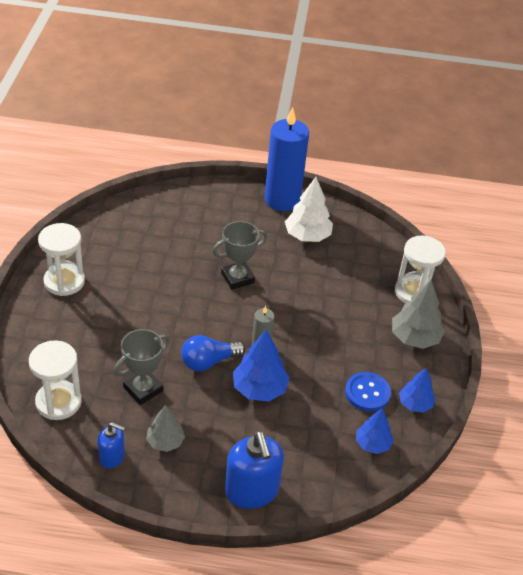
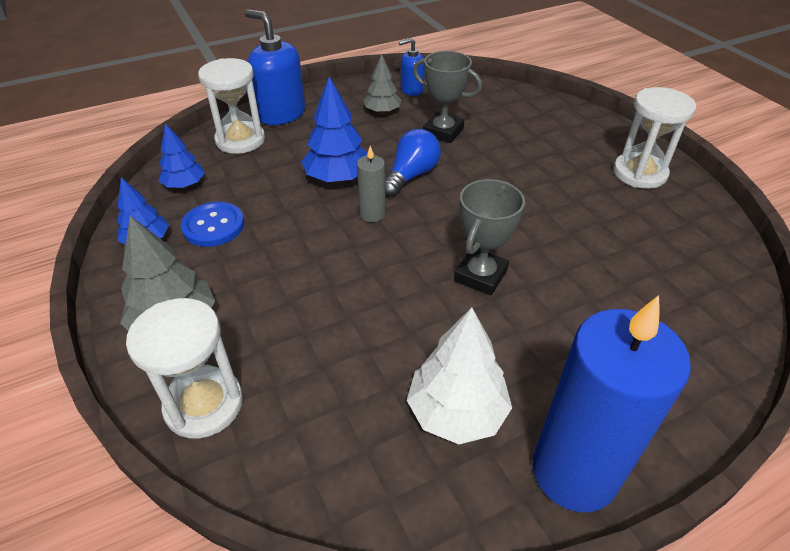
camera: 150 degrees right, 0 degrees up
white hourglass [29,340,82,420] -> white hourglass moved to [198,58,265,154]
grey trophy [114,329,170,405] -> grey trophy turned 75 degrees counterclockwise [413,51,482,143]

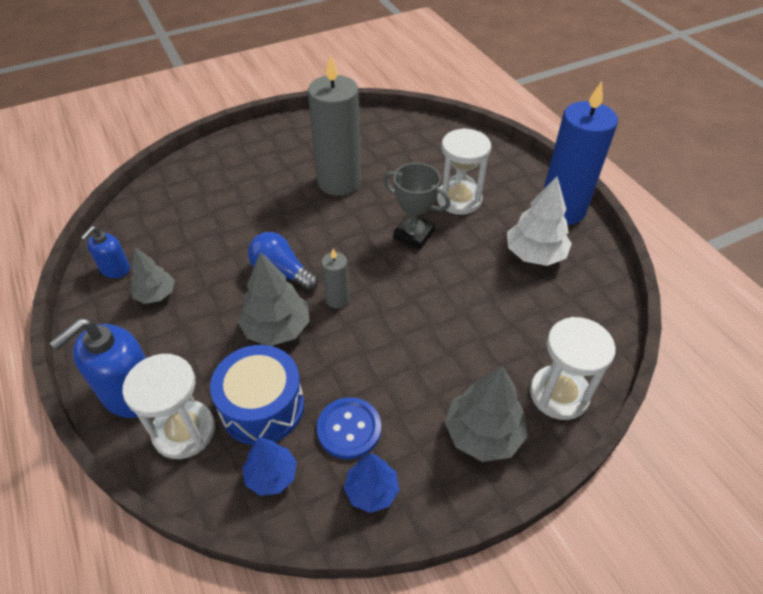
camera: 90 degrees left, 5 degrees up
blue tree [301,76,368,182] -> grey tree [238,252,310,346]
blue soap dispenser [399,38,424,96] -> blue soap dispenser turned 45 degrees clockwise [81,226,130,278]
grey trophy [413,51,482,143] -> none
white hourglass [613,87,696,189] -> white hourglass moved to [437,128,491,215]
none -> blue drum [210,345,304,445]
none -> grey candle [308,54,361,196]

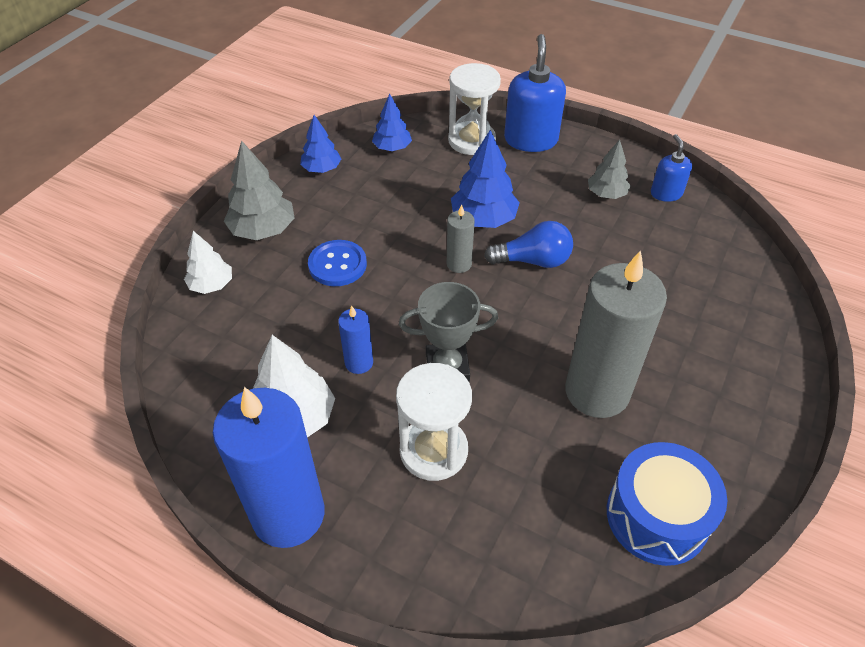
camera: 145 degrees right, 0 degrees up
blue drum [210,345,304,445] -> blue drum moved to [607,442,727,566]
grey tree [238,252,310,346] -> blue tree [451,130,520,228]
blue button [317,397,381,459] -> blue button moved to [308,240,367,286]
white hourglass [530,317,616,420] -> white tree [184,231,232,294]
none -> blue candle [338,306,373,374]

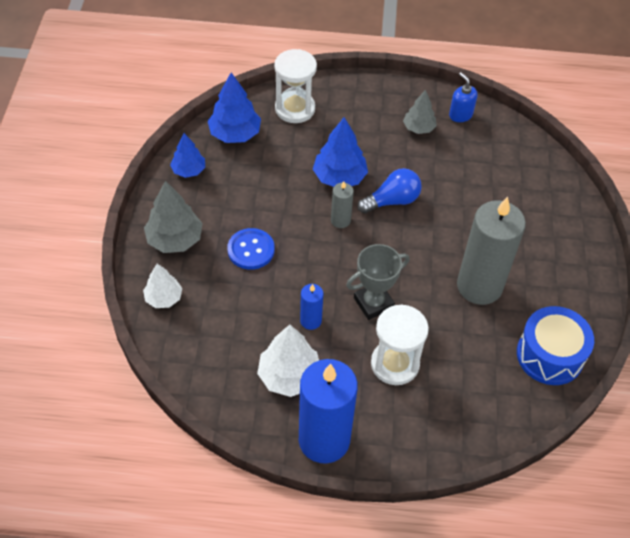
camera: 25 degrees left, 5 degrees up
blue tree [372,94,412,151] -> blue tree [208,72,261,143], size x1.56
blue soap dispenser [504,34,566,152] -> none

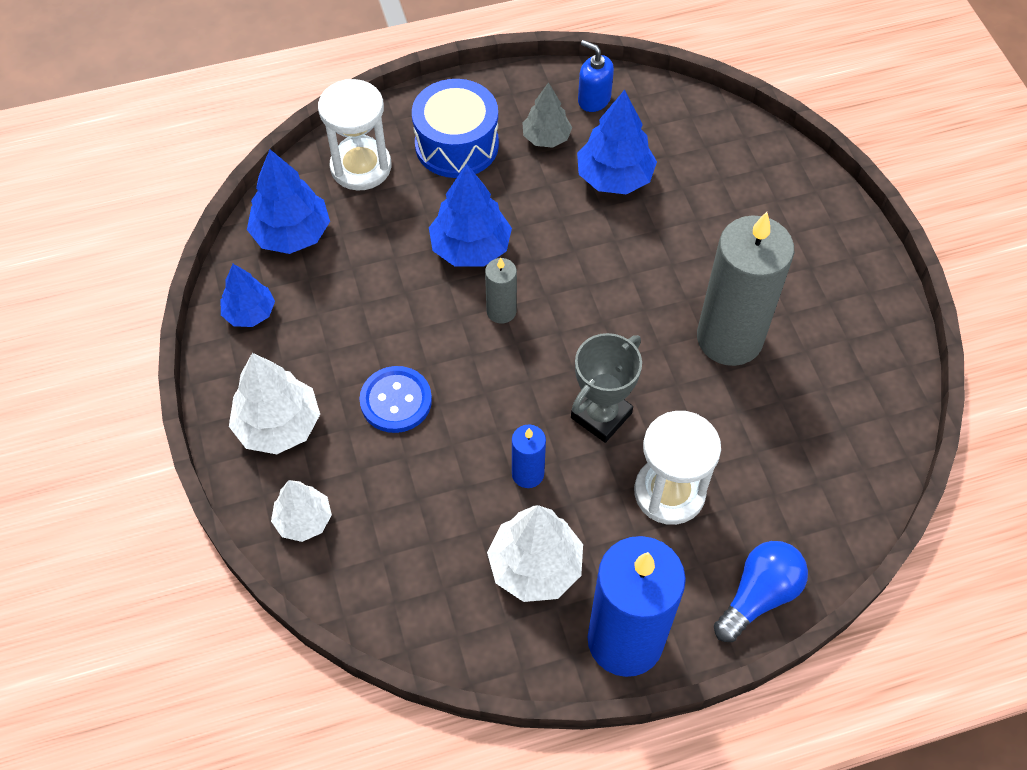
camera: 20 degrees left, 5 degrees up
grey tree [144,181,203,253] -> white tree [229,353,320,454]
blue light bulb [357,168,422,214] -> blue light bulb moved to [714,541,808,642]
blue drum [517,306,594,385] -> blue drum moved to [412,79,499,178]
none -> blue tree [577,90,657,194]

